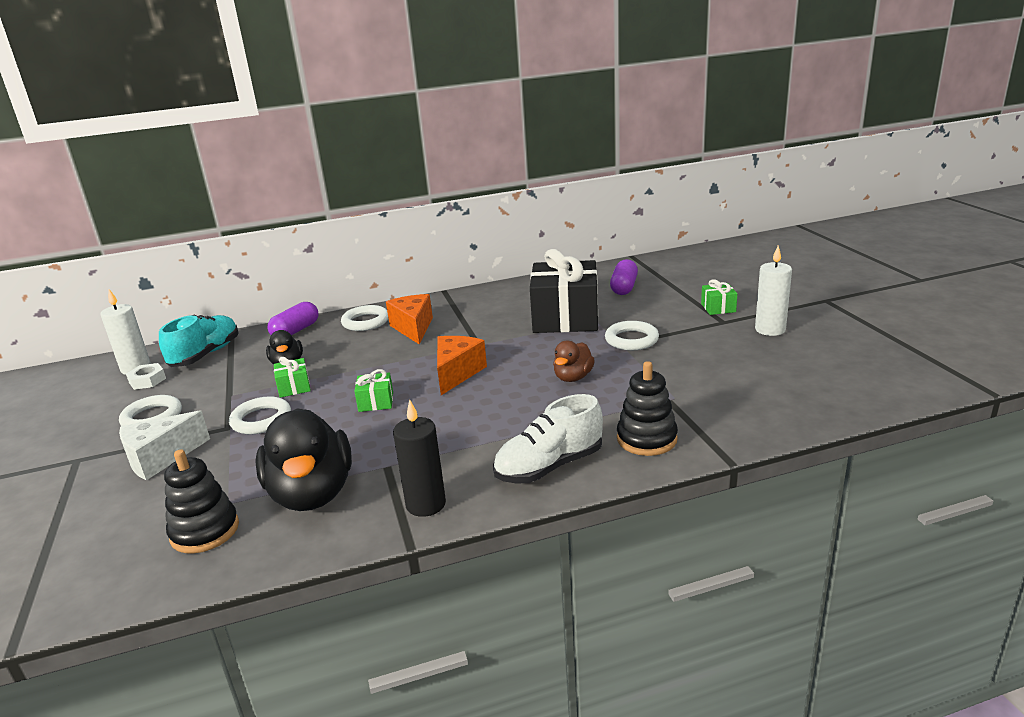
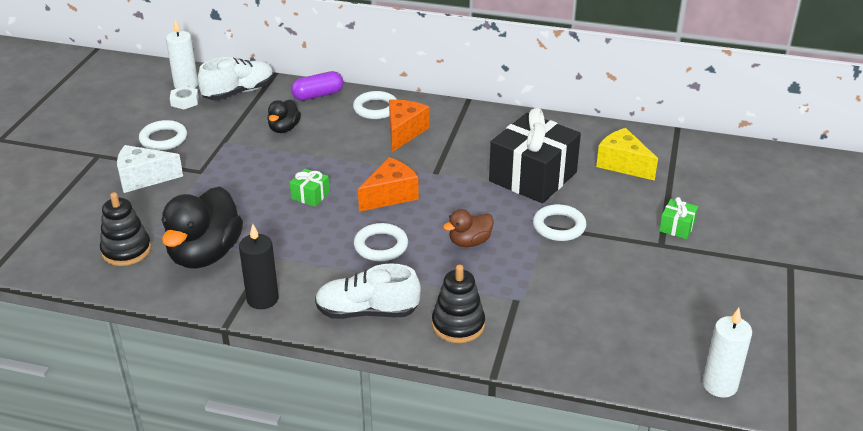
camera: 30 degrees right, 10 degrees up
turquoise shoe [159,314,239,367] -> white shoe [198,57,274,100]
white ring [229,397,291,434] -> white ring moved to [354,223,408,261]
green gift [274,357,311,398] -> none
purple capsule [610,259,638,295] -> yellow cheese [596,128,658,181]
white candle [755,246,792,336] -> white candle moved to [703,308,752,398]

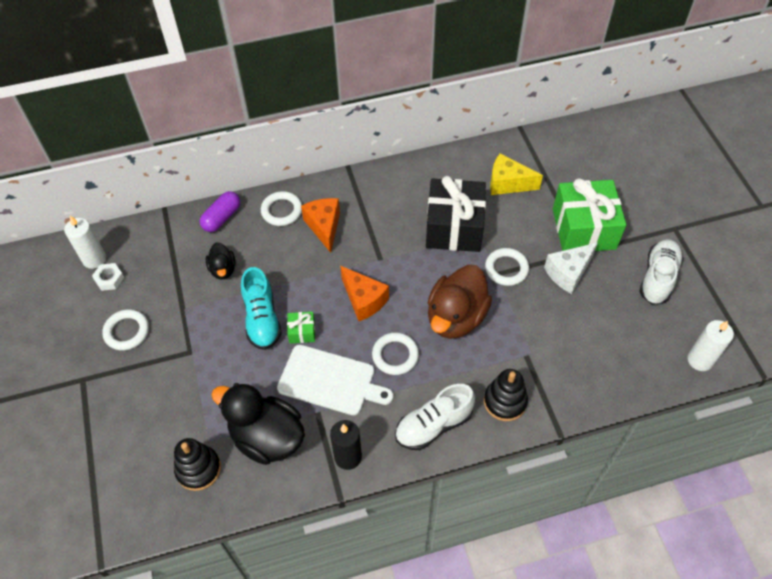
camera: 30 degrees left, 20 degrees up
white cheese [117,145,183,193] -> white cheese moved to [544,243,598,294]
black duck [161,187,243,269] -> black duck turned 135 degrees clockwise [211,383,305,465]
white shoe [198,57,274,100] -> white shoe moved to [639,239,683,304]
orange cheese [358,157,419,212] -> orange cheese turned 120 degrees clockwise [340,266,389,321]
brown duck [443,209,494,247] -> brown duck [428,265,492,339], size x1.95
green gift [659,197,698,239] -> green gift [553,178,626,251], size x2.37
none -> turquoise shoe [241,267,282,350]
none -> white cutting board [277,345,393,415]

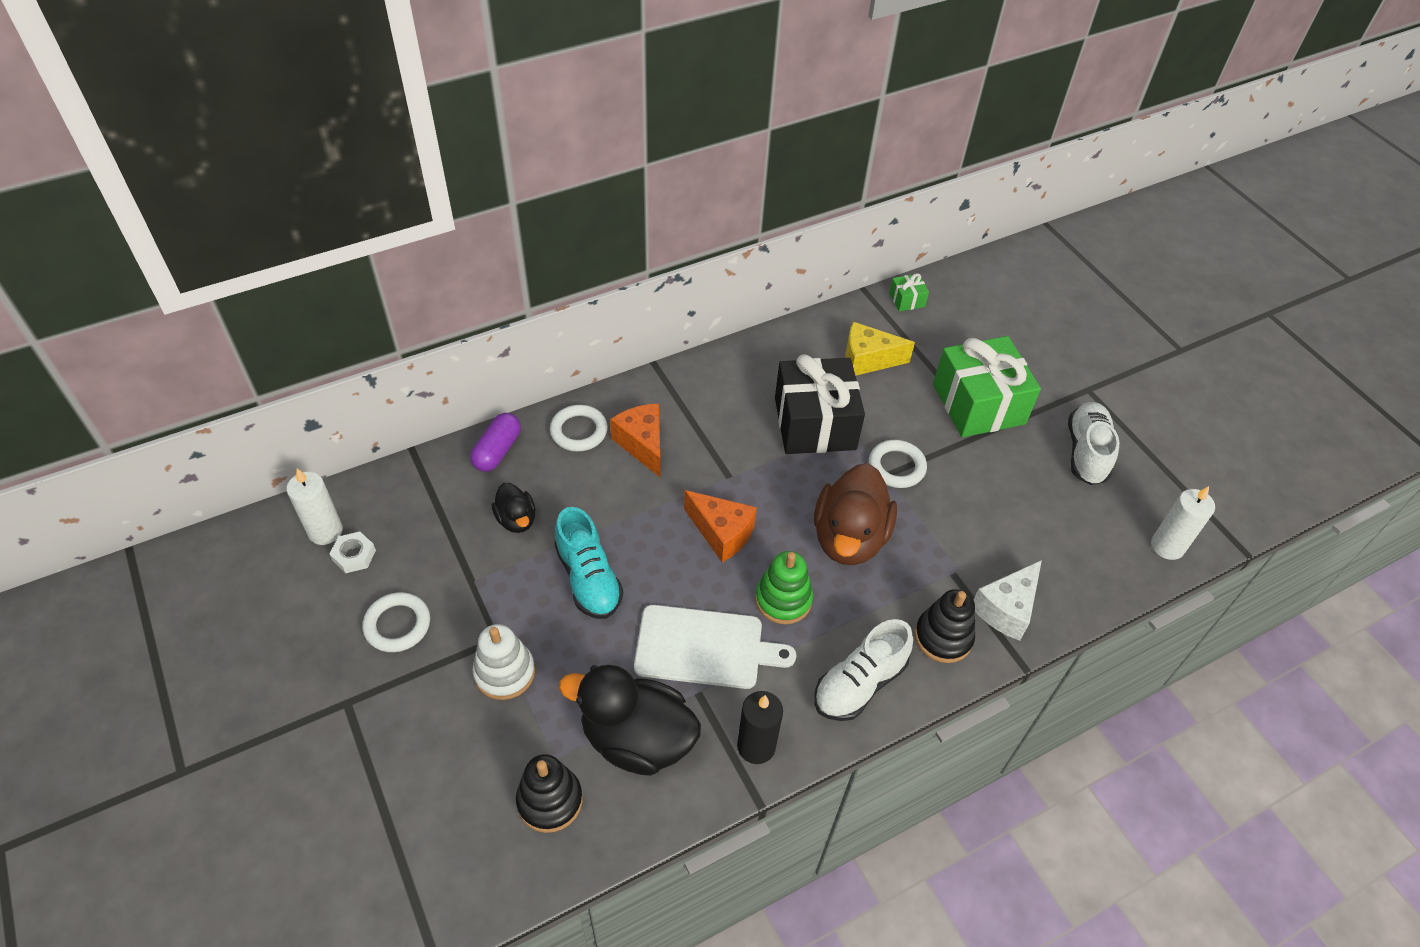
camera: 15 degrees left, 5 degrees down
green gift [287,312,315,343] -> green gift moved to [889,273,929,311]
white ring [372,332,419,375] -> green stacking toy [755,551,813,624]
white cheese [544,243,598,294] -> white cheese moved to [974,560,1042,641]
none -> white stacking toy [473,624,535,700]

